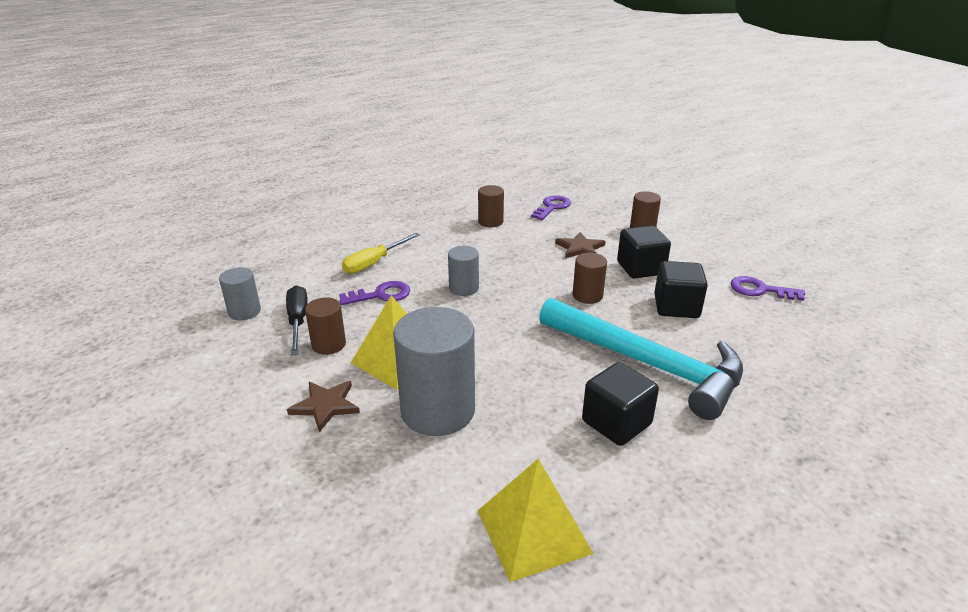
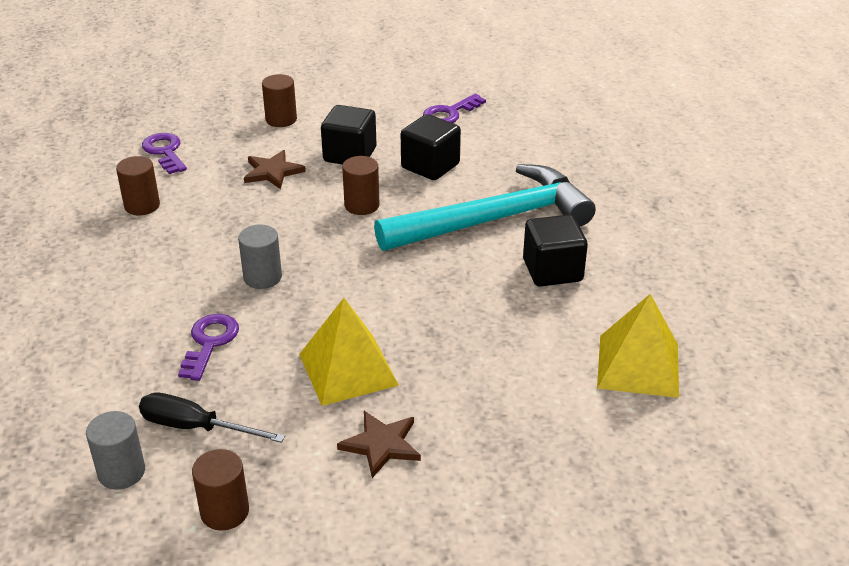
camera: 60 degrees left, 5 degrees up
brown cylinder [305,297,346,355] -> brown cylinder moved to [192,449,249,531]
yellow screwdriver [342,233,420,274] -> none
grey cylinder [393,307,475,436] -> none

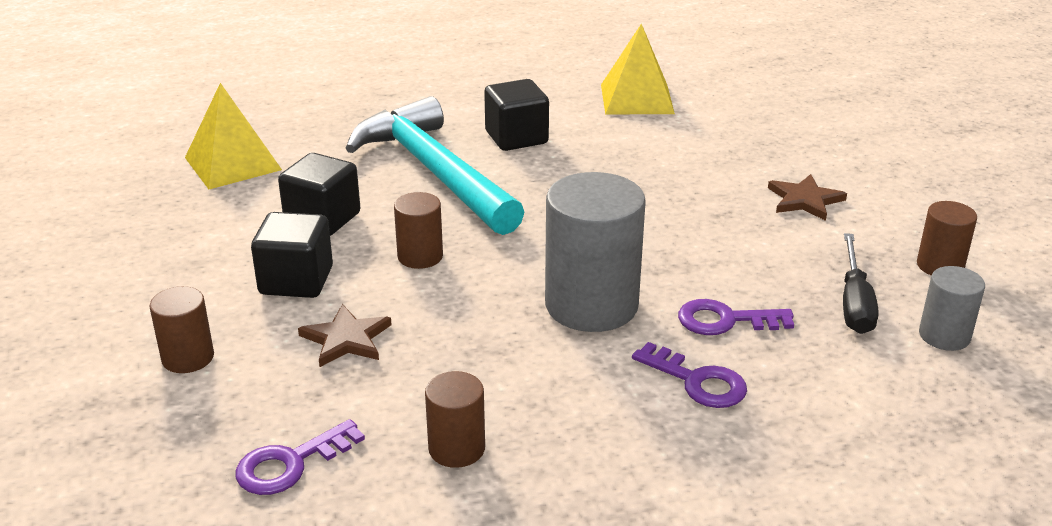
camera: 100 degrees left, 5 degrees down
grey cylinder [238,224,282,289] -> grey cylinder [545,172,646,332], size x1.93
yellow pyramid [299,298,399,406] -> yellow pyramid moved to [185,83,282,189]
purple key [423,94,486,123] -> purple key moved to [632,342,747,408]

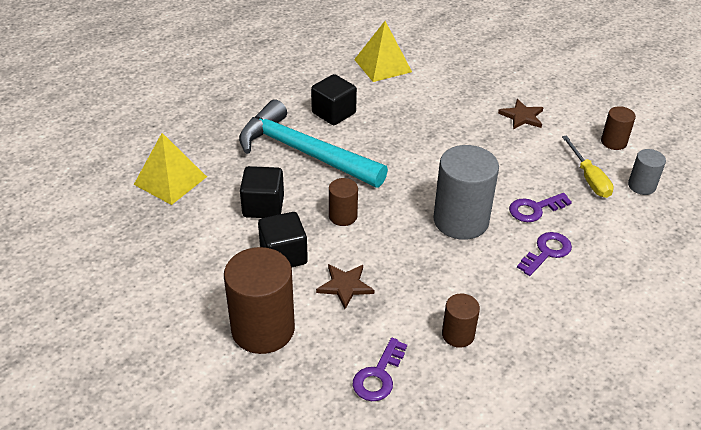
camera: 25 degrees left, 10 degrees up
brown cylinder [150,286,214,373] -> brown cylinder [224,247,295,354], size x1.93
purple key [632,342,747,408] -> purple key turned 60 degrees counterclockwise [517,232,572,276]
black screwdriver [843,233,879,334] -> yellow screwdriver [562,135,614,198]

